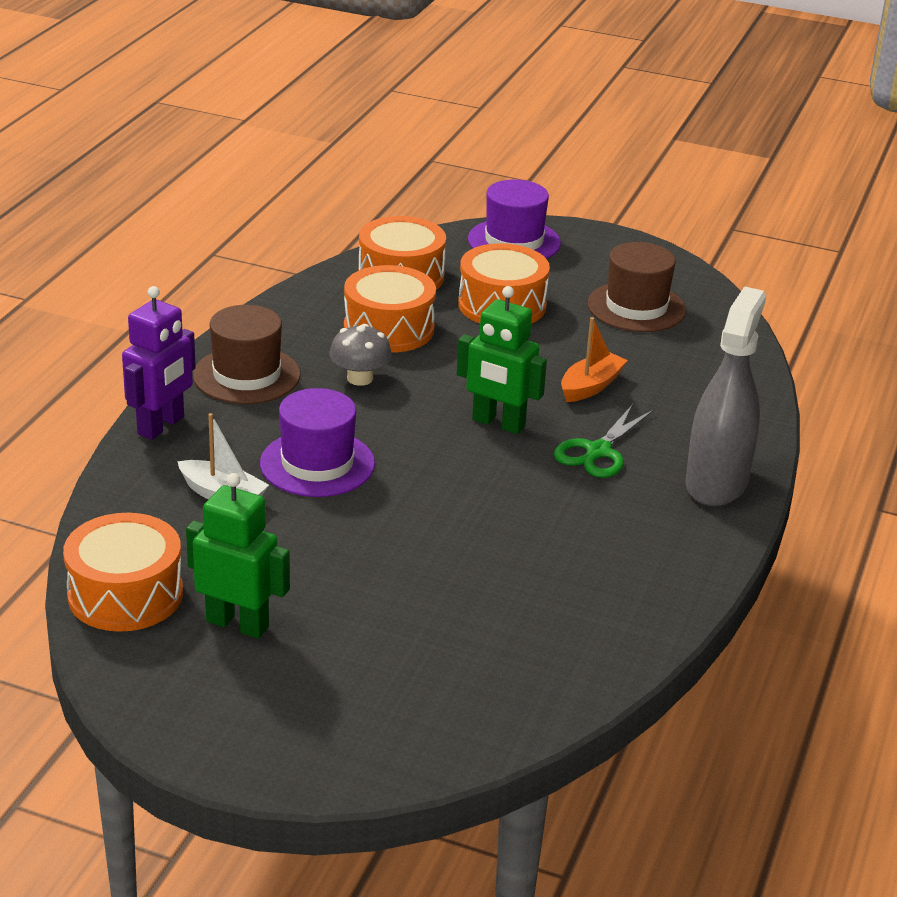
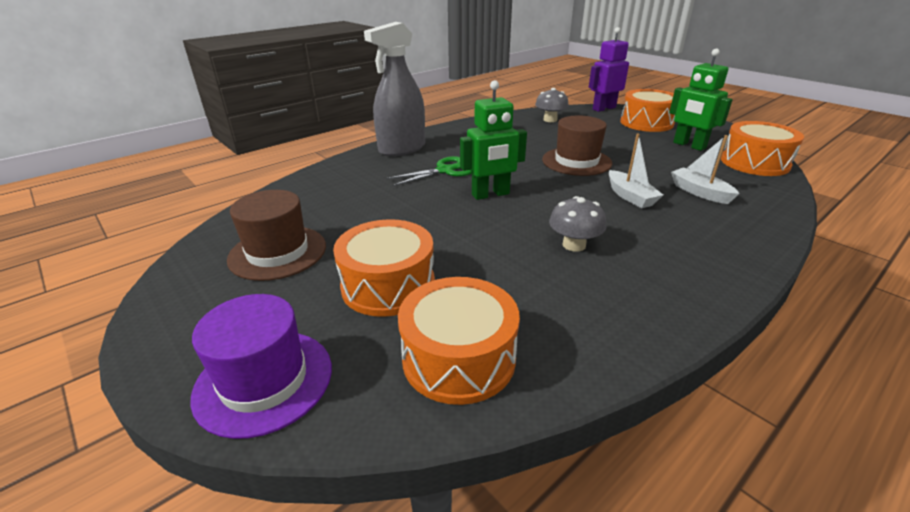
camera: 150 degrees left, 0 degrees up
purple robot [122,286,196,440] -> purple robot moved to [589,27,629,112]
brown hat [193,305,300,404] -> brown hat moved to [542,115,612,176]
purple hat [260,388,375,497] -> white boat [609,134,663,208]
orange drum [344,265,436,353] -> orange drum moved to [620,89,675,132]
green robot [457,286,547,434] -> green robot turned 105 degrees clockwise [460,80,527,200]
orange boat [561,317,628,402] -> none
none -> grey mushroom [535,88,569,122]

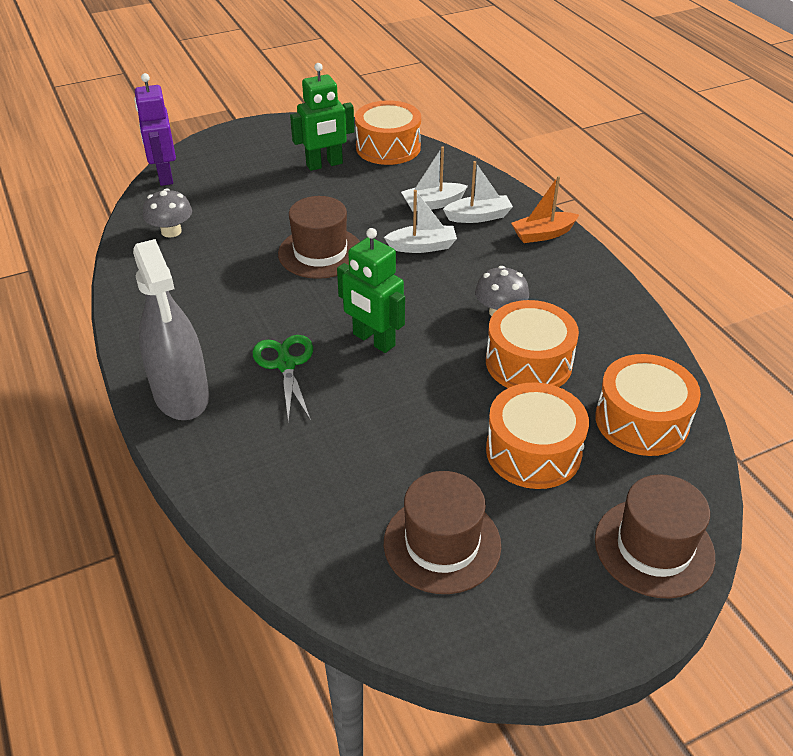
camera: 75 degrees left, 10 degrees up
purple hat [190,294,332,439] -> brown hat [595,474,715,599]
green robot [460,80,527,200] -> green robot turned 135 degrees clockwise [337,228,405,353]
orange drum [620,89,675,132] -> orange drum moved to [486,300,579,388]
none -> white boat [443,161,513,223]
none -> orange boat [511,176,579,243]

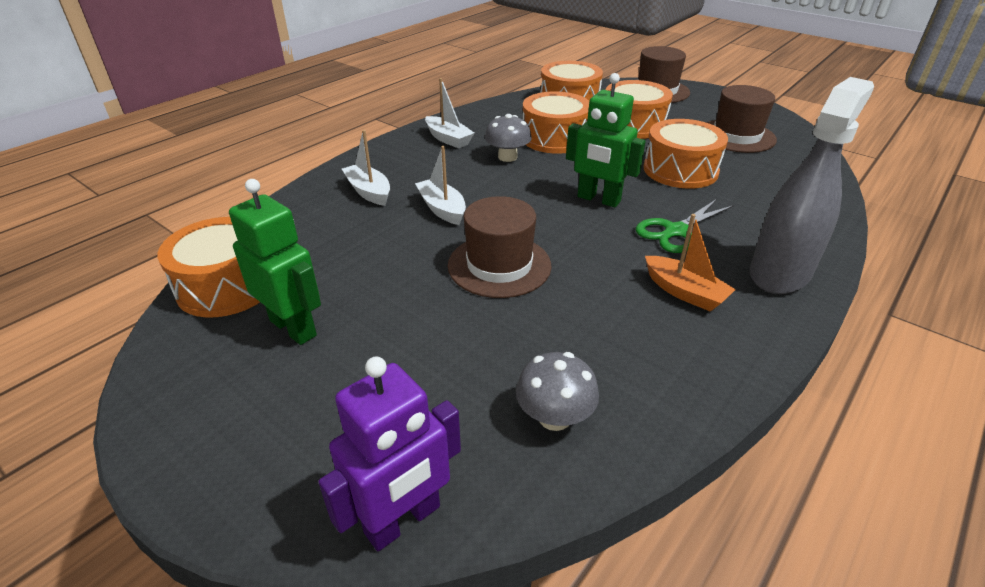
camera: 115 degrees left, 5 degrees down
green robot [337,228,405,353] -> green robot turned 105 degrees clockwise [566,73,646,208]
white boat [401,147,468,212] -> white boat moved to [425,78,474,148]
orange boat [511,176,579,243] -> orange boat moved to [645,214,736,312]
none -> orange drum [644,119,728,189]

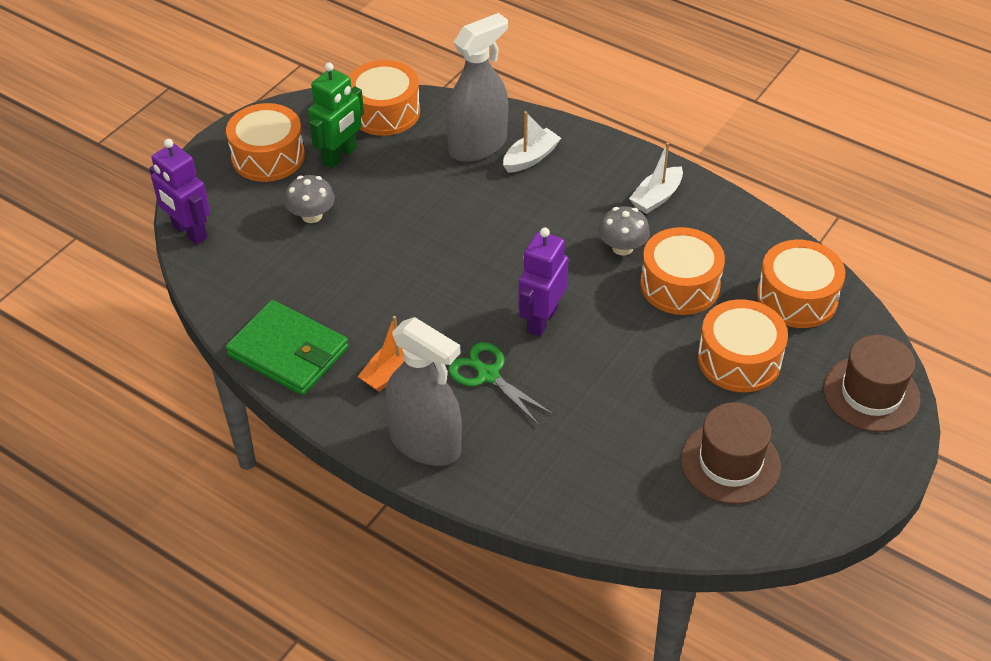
camera: 85 degrees right, 10 degrees up
white boat [415,146,466,225] -> none
brown hat [448,196,552,298] -> none
grey mushroom [516,352,599,431] -> grey mushroom moved to [285,175,335,223]
green robot [566,73,646,208] -> purple robot [518,228,569,337]
orange drum [644,119,728,189] -> orange drum moved to [226,103,305,182]
none -> green wallet [226,300,349,395]
none -> grey spray bottle [446,13,508,162]

